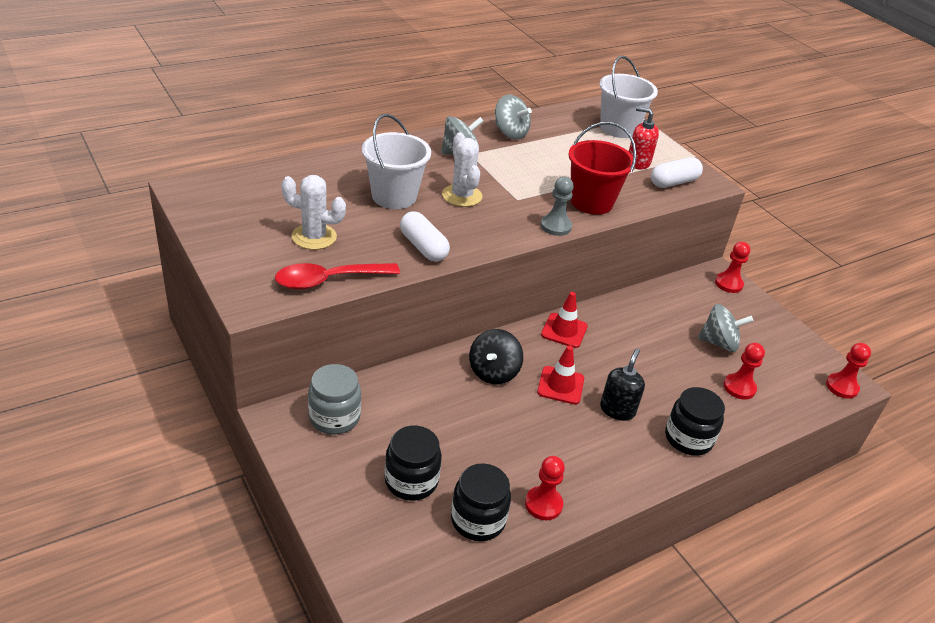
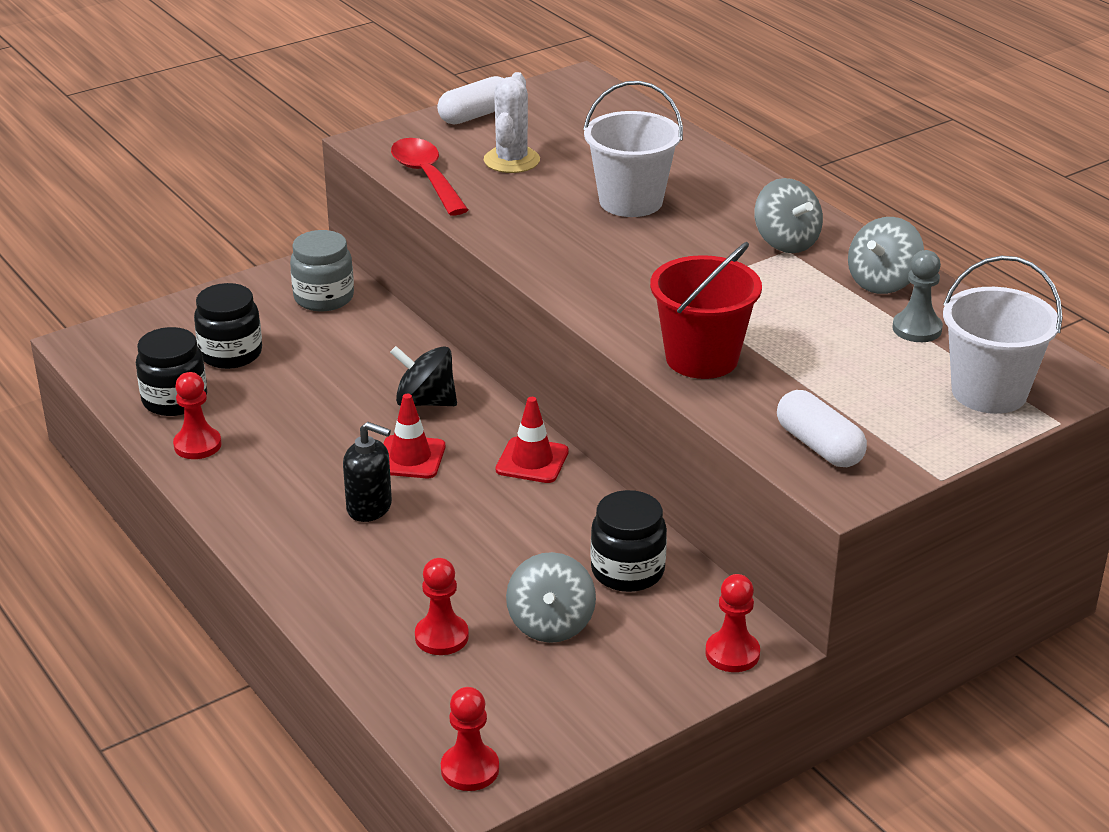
camera: 90 degrees right, 5 degrees down
white capsule [400,211,450,262] -> white capsule moved to [437,76,504,125]
white cactus [442,132,482,207] -> none
grey pawn [541,177,574,236] -> grey pawn moved to [892,250,943,342]
red soap dispenser [629,107,659,169] -> none
black jar [665,387,725,456] -> black jar moved to [591,490,667,592]

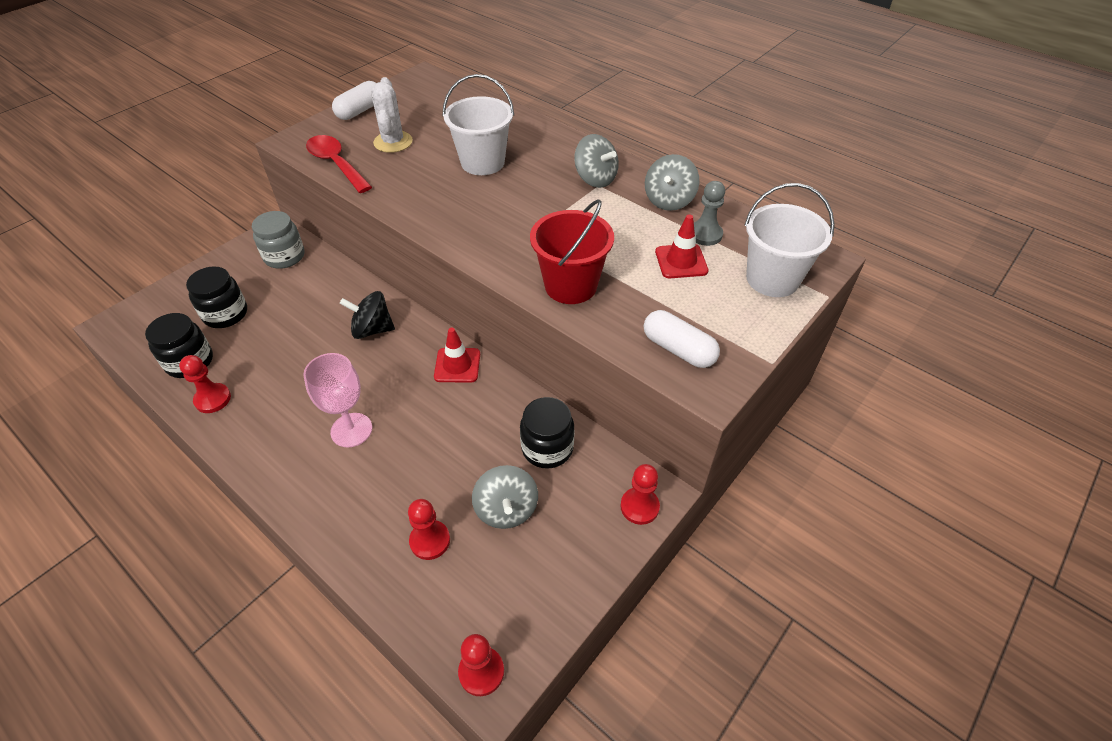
camera: 15 degrees left, 15 degrees up
black soap dispenser [343,422,392,522] -> pink goblet [303,353,372,447]
red traffic cone [383,394,445,478] -> red traffic cone moved to [655,214,709,278]

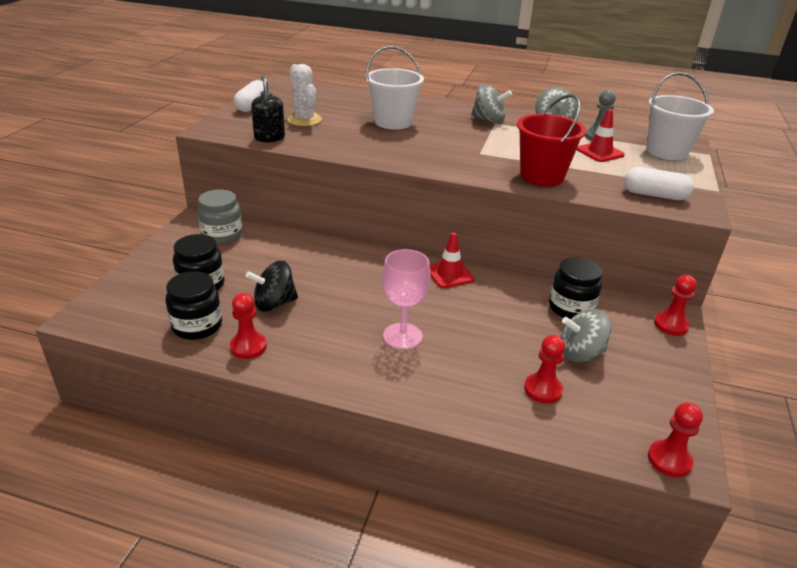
camera: 25 degrees left, 15 degrees down
red spoon [306,135,372,193] -> black soap dispenser [251,76,285,142]
black spinning top [340,291,395,339] -> black spinning top moved to [246,261,298,312]
grey spinning top [472,465,538,529] -> grey spinning top turned 120 degrees clockwise [561,309,612,362]

